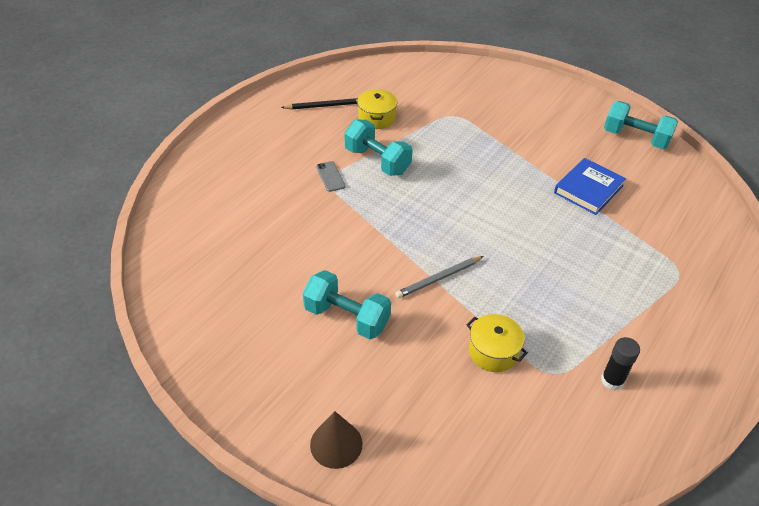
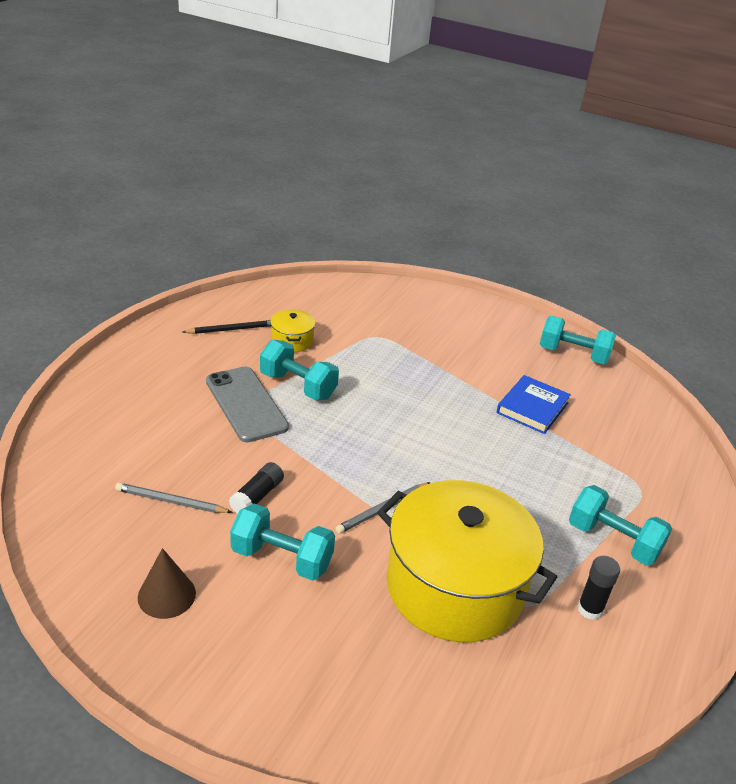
camera: 10 degrees left, 10 degrees down
brown cone [310,411,363,469] -> brown cone moved to [138,548,196,619]
grey phone [316,161,346,192] -> grey phone [206,367,289,442], size x2.29
yellow pot [466,314,528,372] -> yellow pot [377,480,557,642], size x2.40
none -> grey pencil [115,483,233,513]
none -> black glue stick [229,462,284,514]
none -> turquoise dumbbell [569,485,672,566]

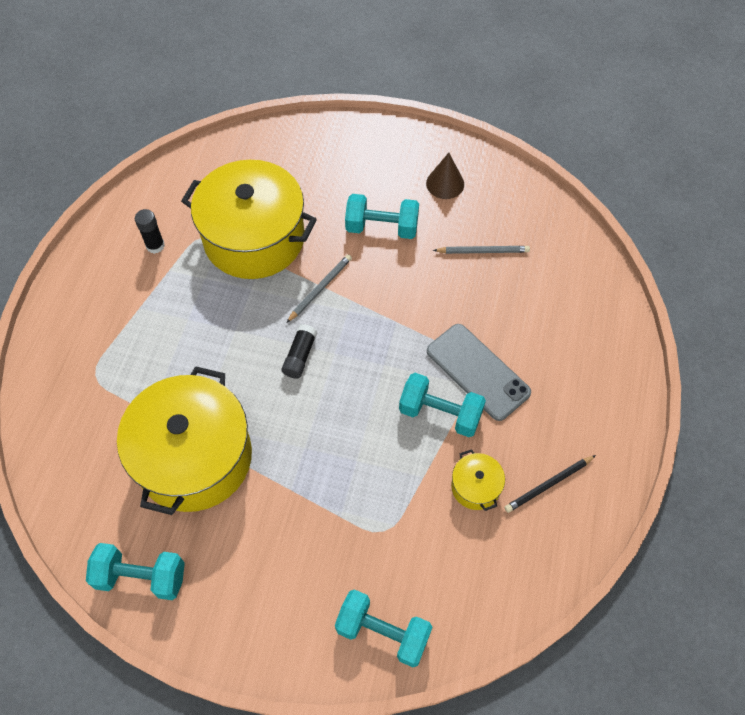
camera: 170 degrees right, 25 degrees up
black glue stick [229,462,284,514] -> black glue stick moved to [281,324,317,379]
blue book [497,375,571,434] -> yellow pot [117,366,252,515]
turquoise dumbbell [569,485,672,566] -> turquoise dumbbell moved to [335,589,433,667]

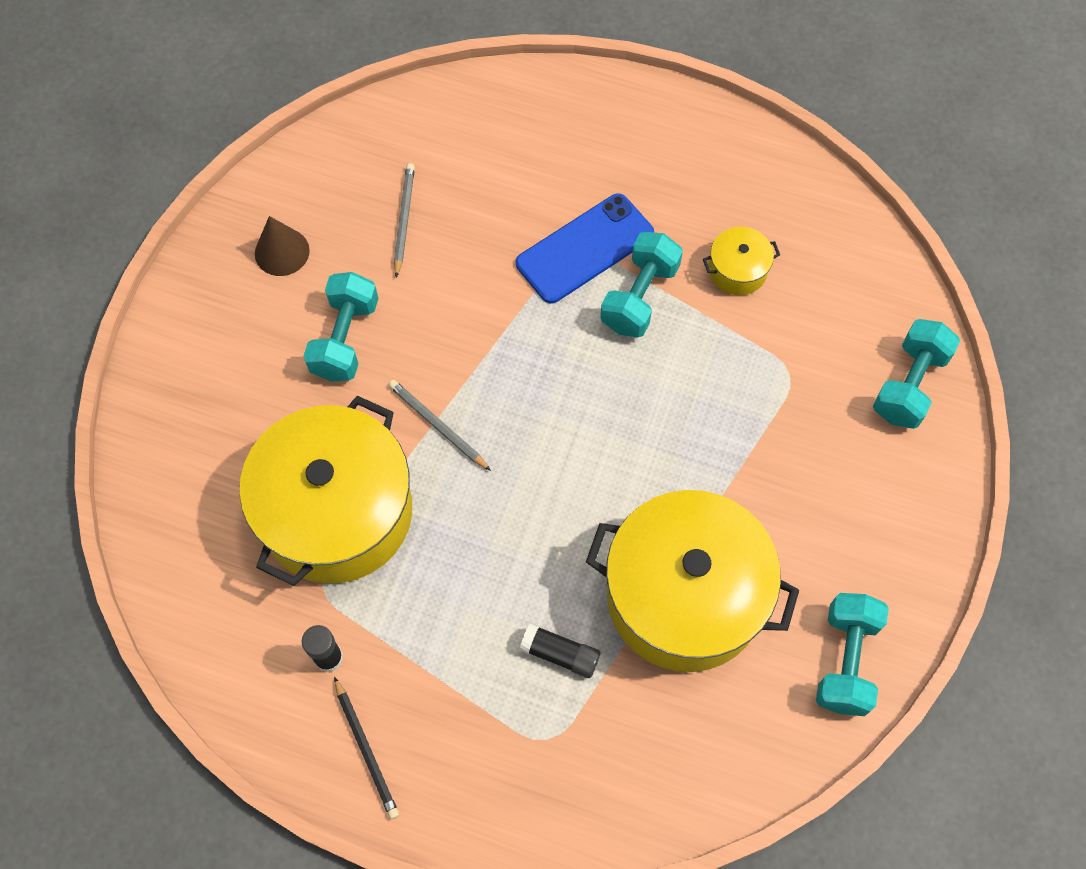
camera: 85 degrees left, 5 degrees up
black glue stick [281,324,317,379] -> black glue stick moved to [519,623,600,678]
grey phone [427,324,531,421] -> blue phone [516,193,654,304]
black pencil [504,455,596,513] -> black pencil moved to [334,677,399,819]

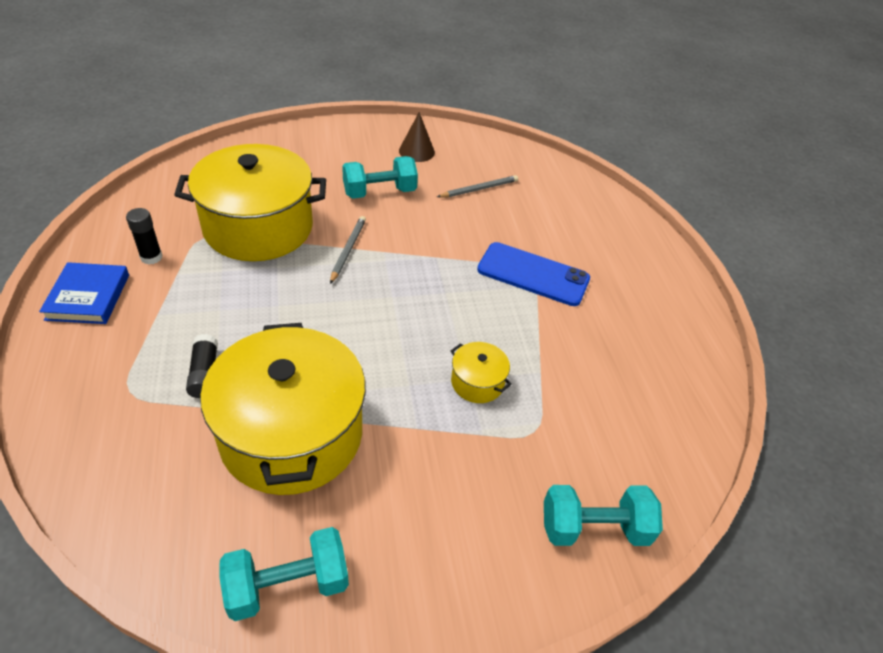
camera: 55 degrees right, 20 degrees down
black pencil [334,677,399,819] -> blue book [39,262,129,324]
turquoise dumbbell [600,232,683,337] -> none
yellow pot [703,227,780,295] -> yellow pot moved to [451,342,512,403]

